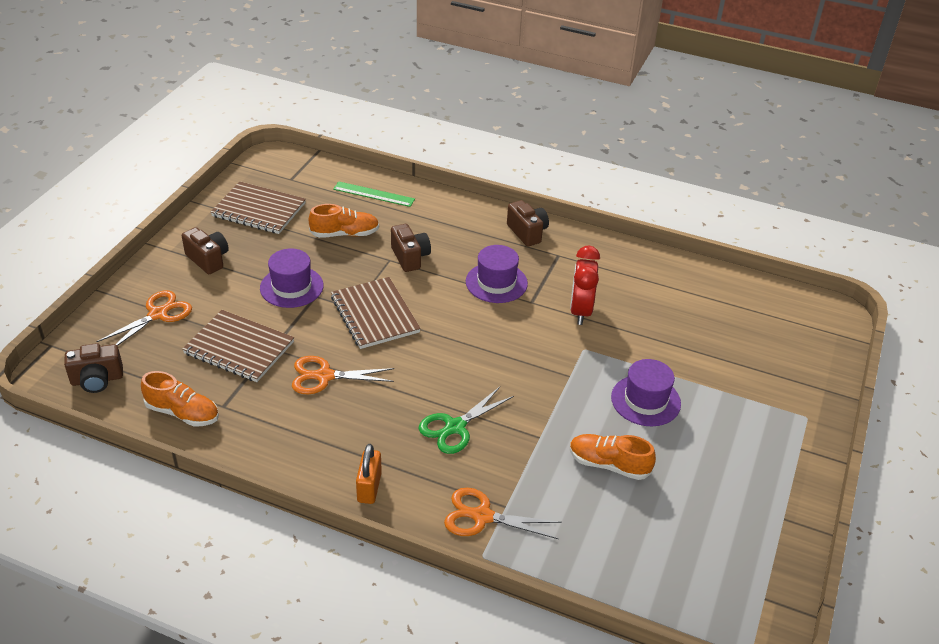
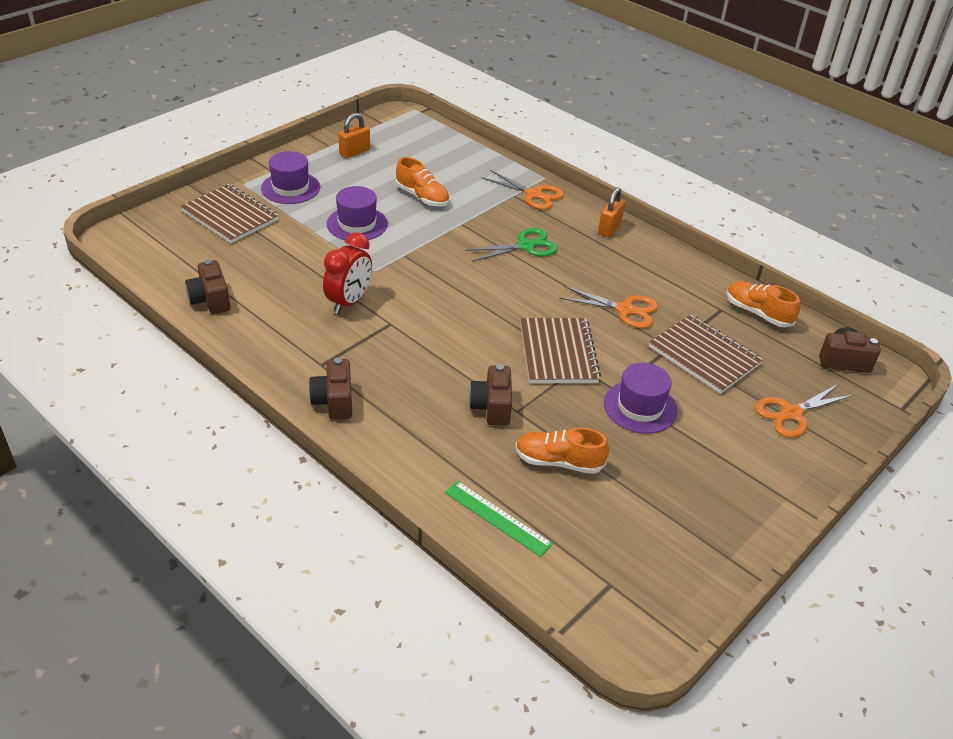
camera: 160 degrees left, 0 degrees up
brown camera [182,227,229,274] -> brown camera moved to [185,259,230,314]
brown notebook [211,181,306,234] -> brown notebook moved to [180,184,279,243]
purple hat [466,245,528,303] -> purple hat moved to [261,151,320,204]
none -> orange padlock [338,113,370,158]

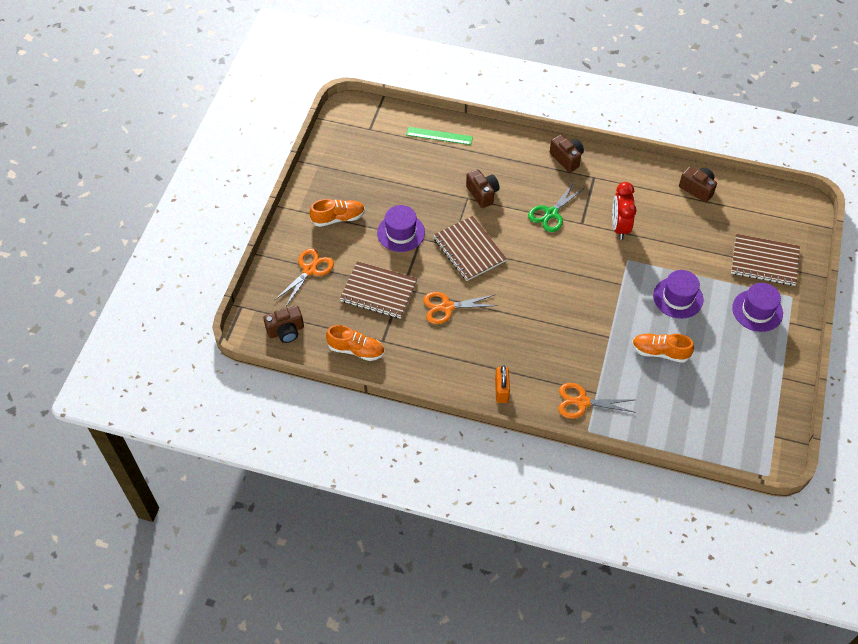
camera: 155 degrees right, 15 degrees up
orange padlock [338,113,370,158] -> none
green scissors [465,228,557,262] -> green scissors moved to [528,182,584,232]
orange shoe [515,428,609,474] -> orange shoe moved to [310,199,365,227]

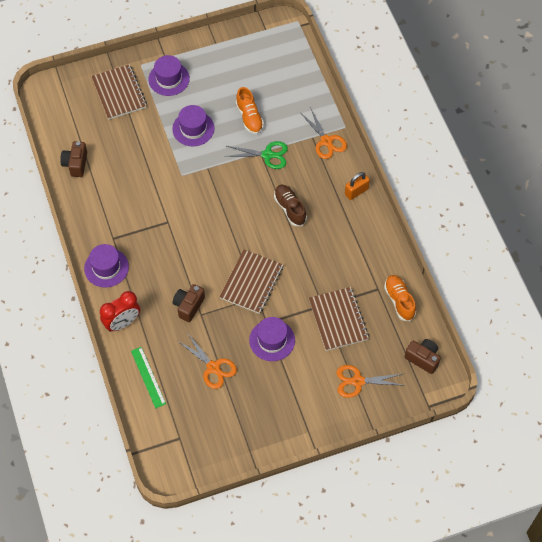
camera: 125 degrees left, 5 degrees up
orange shoe [310,199,365,227] -> none
orange scissors [423,292,498,324] -> orange scissors moved to [178,334,237,389]
green scissors [528,182,584,232] -> green scissors moved to [225,141,288,169]
brown camera [550,135,584,172] -> purple hat [84,244,129,288]
red clock [612,182,636,240] -> red clock moved to [100,291,140,332]
none -> brown shoe [274,185,307,226]

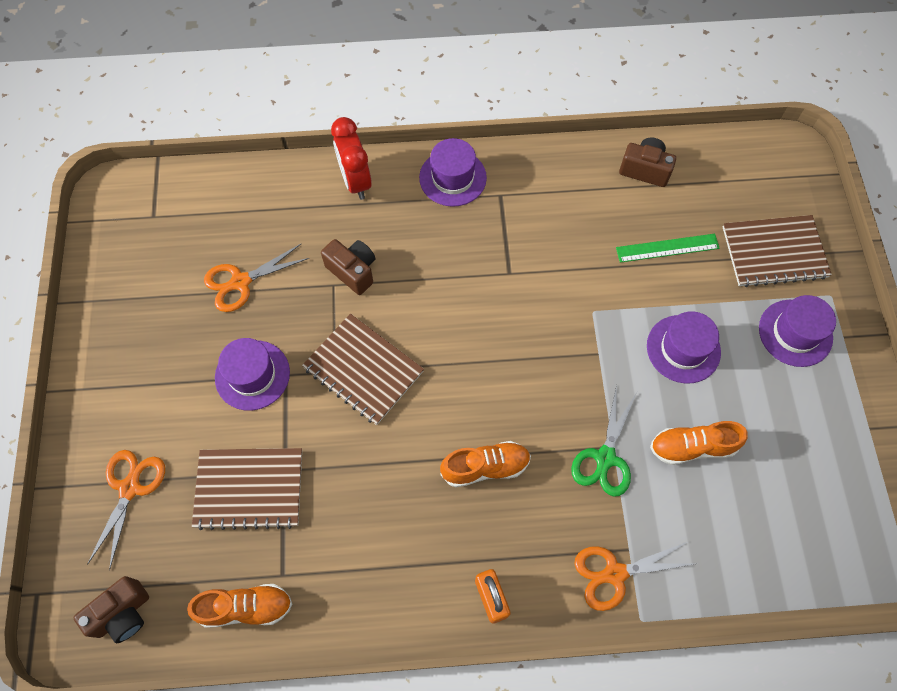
camera: 105 degrees right, 5 degrees up
green ruler [131,347,166,408] -> green ruler moved to [616,234,720,263]
brown shoe [274,185,307,226] -> orange shoe [440,441,531,488]

